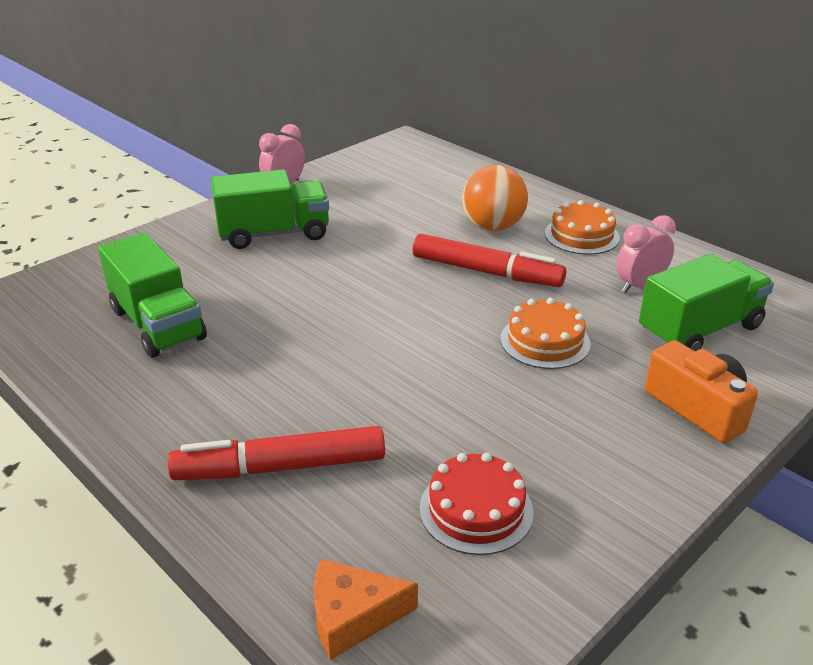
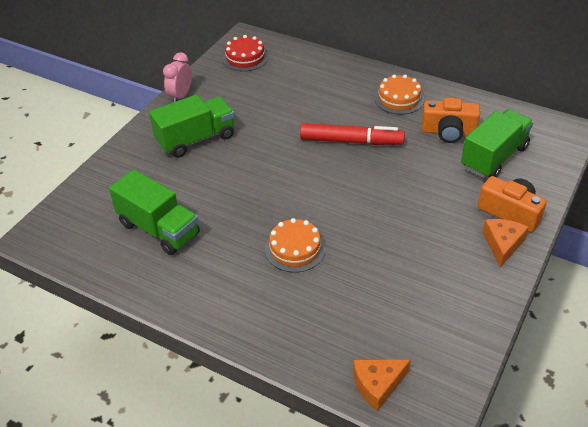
camera: 15 degrees left, 10 degrees up
red marker [168,426,385,480] -> none
red cake [419,453,533,555] -> red cake moved to [222,35,268,71]
orange ball [462,165,528,231] -> none
orange cake [501,298,591,369] -> orange cake moved to [265,218,326,272]
pink clock [616,215,676,293] -> orange camera [422,98,480,143]
none -> orange cheese [482,219,529,268]

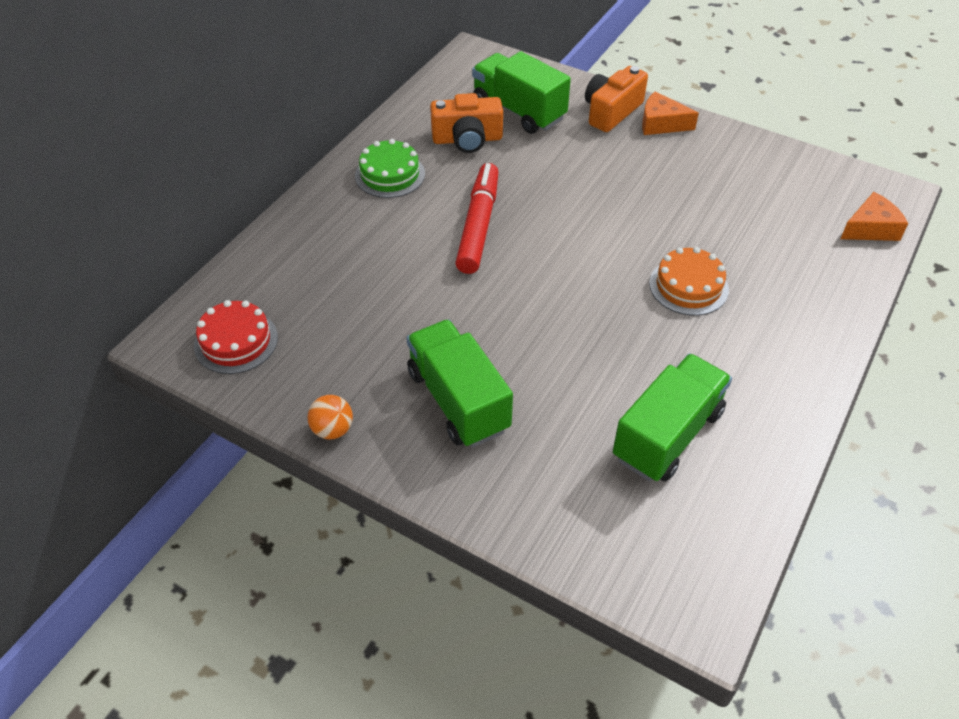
camera: 90 degrees left, 5 degrees up
pink clock [163,52,192,103] -> orange ball [307,395,353,440]
orange cheese [353,360,411,411] -> orange cheese turned 90 degrees counterclockwise [841,192,908,241]
orange cake [374,74,424,114] -> green cake [355,139,425,198]
orange camera [422,98,480,143] -> orange camera turned 75 degrees clockwise [430,93,503,153]

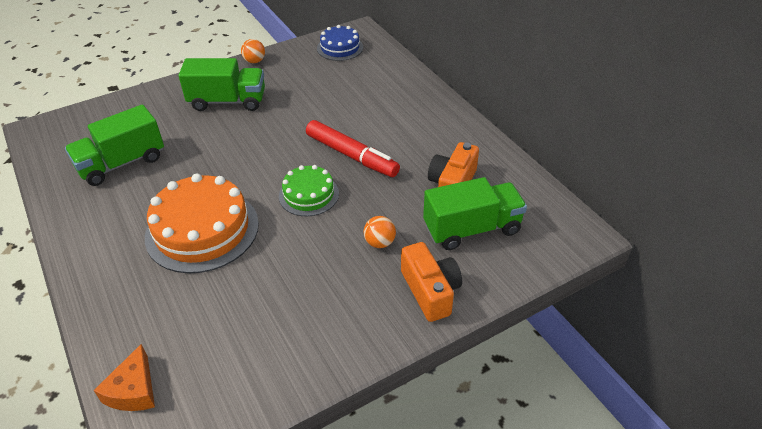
camera: 120 degrees right, 5 degrees down
red cake [194,300,278,374] -> blue cake [317,25,363,61]
green cake [355,139,425,198] -> green cake moved to [279,165,339,216]
green truck [613,353,732,482] -> green truck turned 75 degrees clockwise [65,104,164,186]
orange cheese [642,91,699,135] -> none
orange cake [649,247,729,316] -> orange cake [145,173,259,273], size x1.77
none -> orange ball [364,216,396,248]

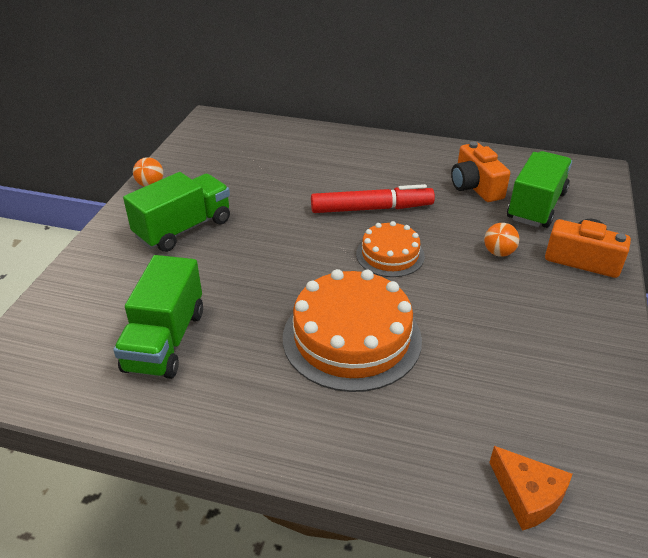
camera: 45 degrees left, 5 degrees down
green cake [279,165,339,216] -> orange cake [356,221,425,277]
blue cake [317,25,363,61] -> none

